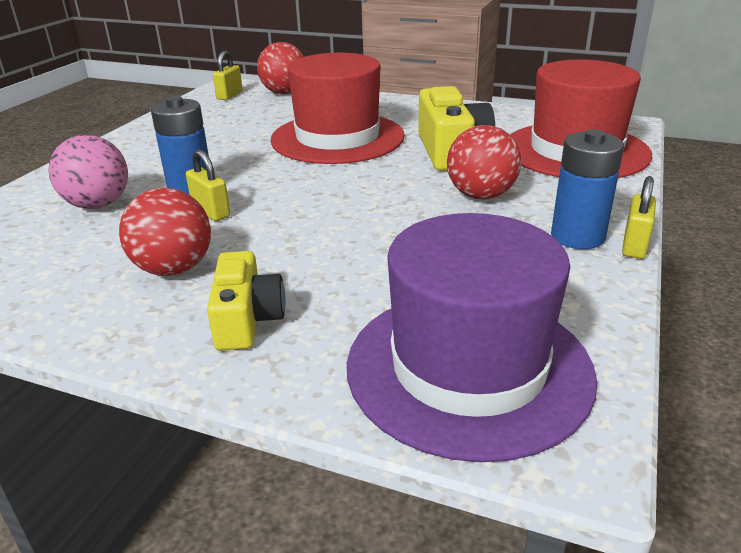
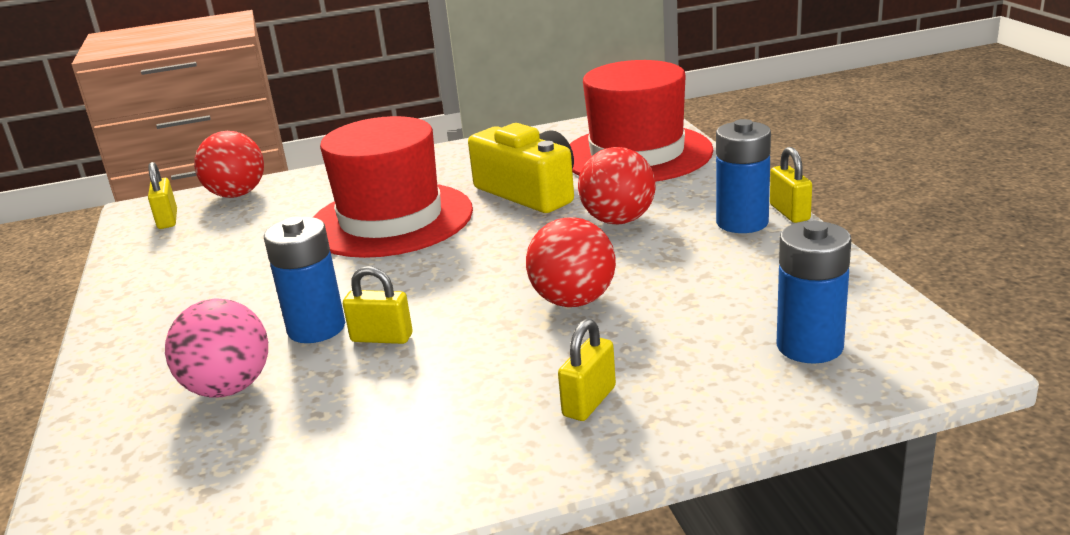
camera: 35 degrees left, 5 degrees down
red ball [119,188,211,276] -> red ball moved to [526,217,616,307]
yellow camera [207,251,286,351] -> yellow padlock [558,319,616,421]
purple hat [347,213,597,462] -> blue battery [776,221,851,364]

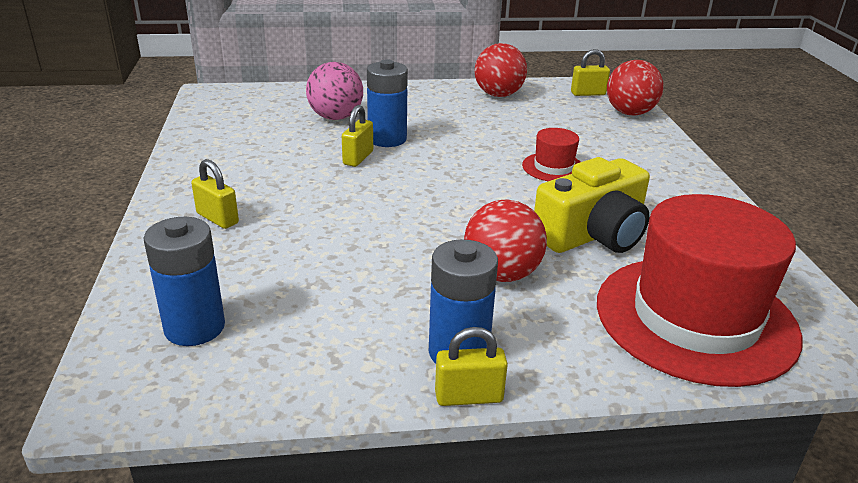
camera: 95 degrees right, 5 degrees up
red hat [313,116,473,258] -> red hat [522,128,581,181], size x0.44
red ball [526,217,616,307] -> red ball moved to [474,43,527,97]

